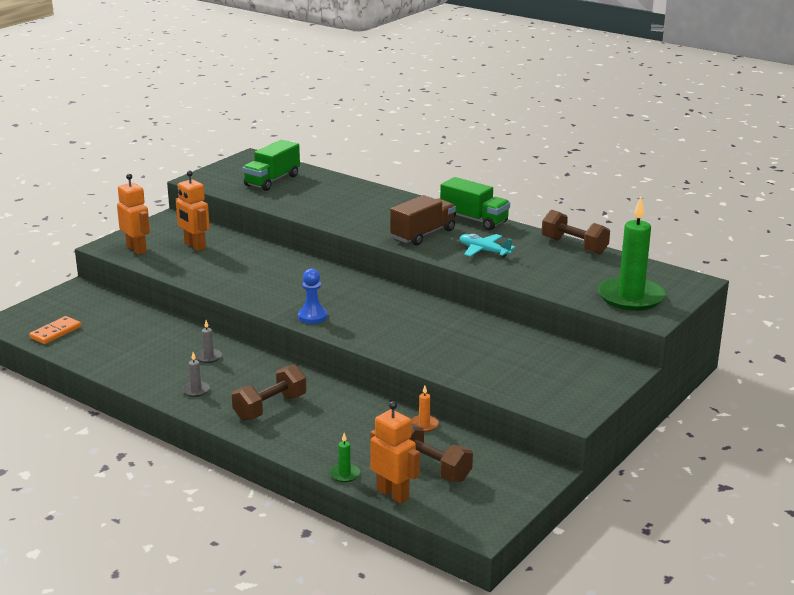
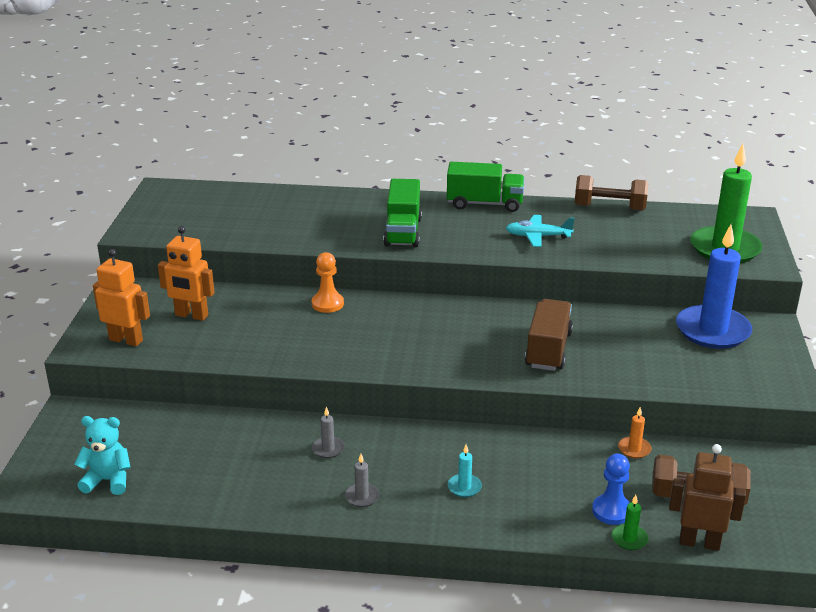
camera: 30 degrees left, 5 degrees up
orange domino [29,316,81,344] -> turquoise teddy bear [74,416,131,495]
brown dumbbell [232,365,307,421] -> turquoise candle [448,445,482,497]
green truck [243,140,300,191] -> green truck moved to [383,179,422,247]
blue pawn [298,268,327,324] -> blue pawn moved to [592,454,630,525]
orange robot [370,401,420,504] -> brown robot [669,444,746,551]
brown truck [390,195,456,245] -> brown truck moved to [525,299,573,371]
none -> orange pawn [312,252,344,313]
none -> blue candle [676,225,752,349]

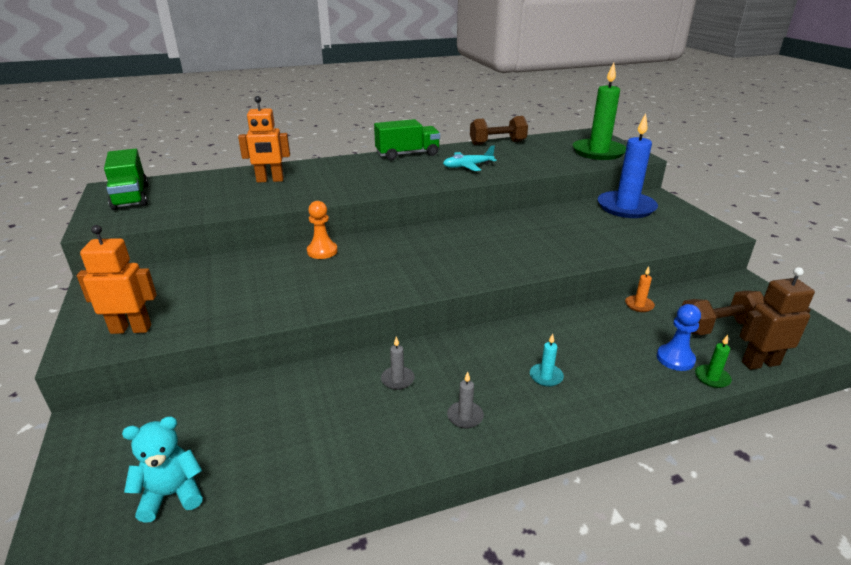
camera: 25 degrees left, 0 degrees up
orange robot [158,226,215,321] -> orange robot moved to [238,96,290,183]
green truck [383,179,422,247] -> green truck moved to [104,149,148,210]
brown truck [525,299,573,371] -> none

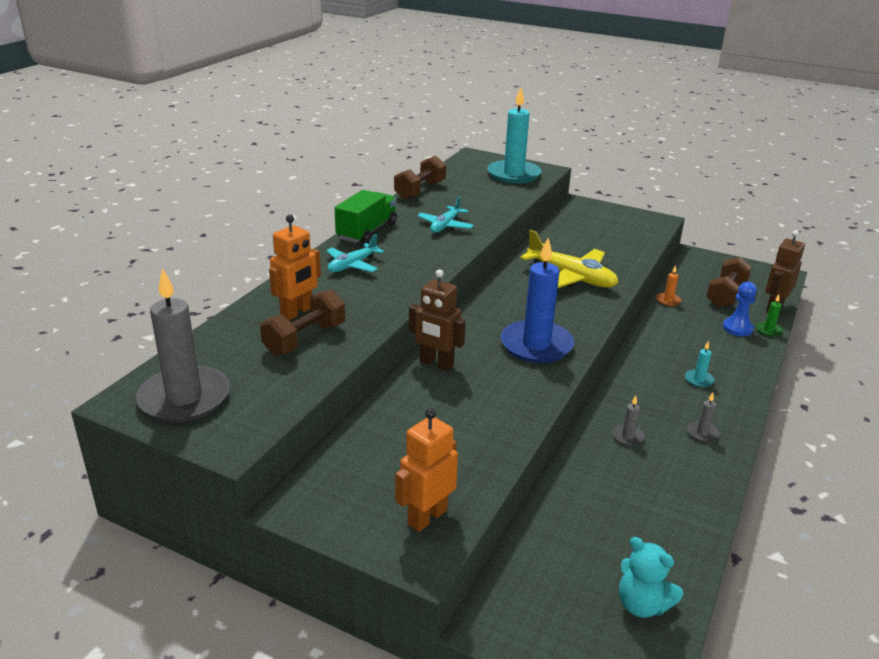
camera: 45 degrees left, 0 degrees up
green truck [104,149,148,210] -> grey candle [136,268,230,423]
turquoise teddy bear [122,416,203,523] -> turquoise teddy bear turned 75 degrees counterclockwise [619,537,683,617]
orange pawn [307,201,338,259] -> brown robot [409,269,466,371]
green candle [573,62,626,160] -> turquoise candle [487,87,542,184]
blue candle [598,113,658,218] -> blue candle moved to [500,238,574,363]
none -> brown dumbbell [260,289,345,356]
none -> turquoise plane [326,234,384,272]
none -> yellow plane [520,230,618,288]

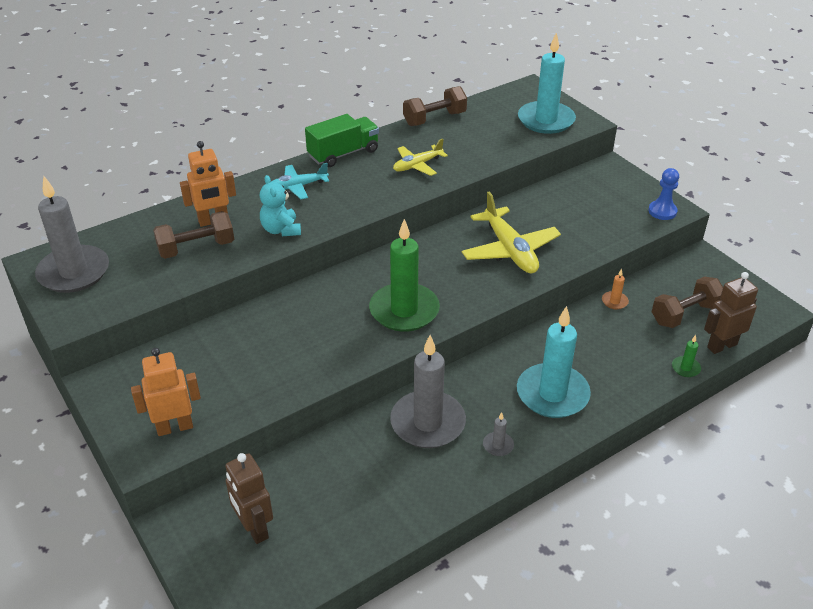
camera: 30 degrees right, 10 degrees up
brown robot [409,269,466,371] -> brown robot moved to [226,453,273,544]
turquoise plane [417,196,474,233] -> yellow plane [393,139,448,176]
blue candle [500,238,574,363] -> green candle [369,219,440,332]
grey candle [612,396,645,446] -> grey candle [390,335,466,448], size x2.48
turquoise teddy bear [619,537,683,617] -> turquoise teddy bear moved to [260,175,301,236]
turquoise candle [685,341,715,388] -> turquoise candle [517,306,591,418], size x2.48
blue pawn [723,282,757,336] -> blue pawn moved to [648,168,679,220]

